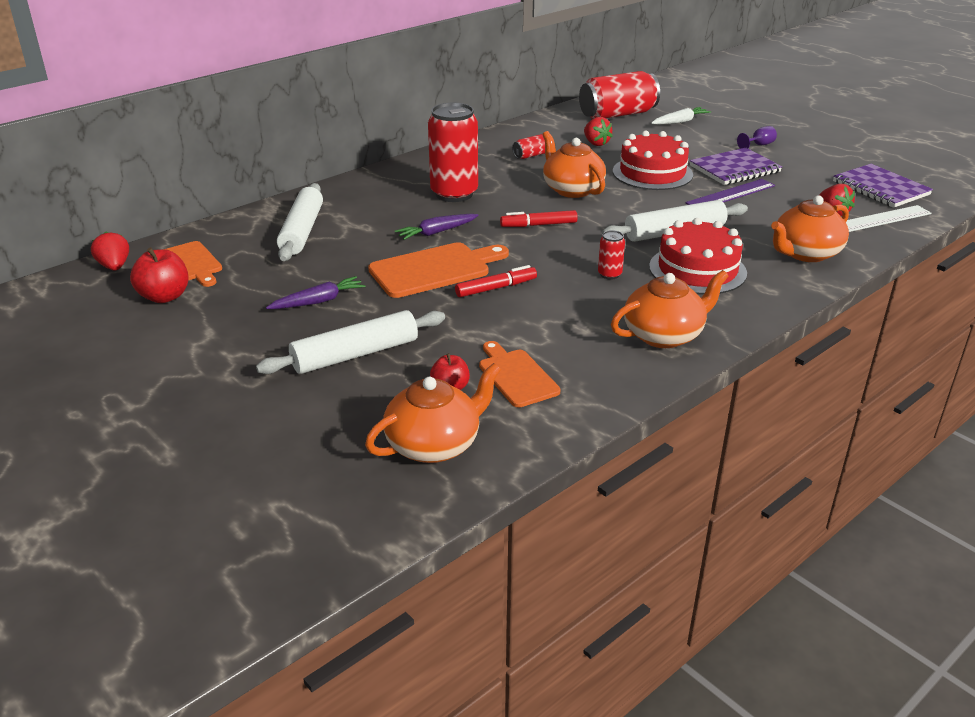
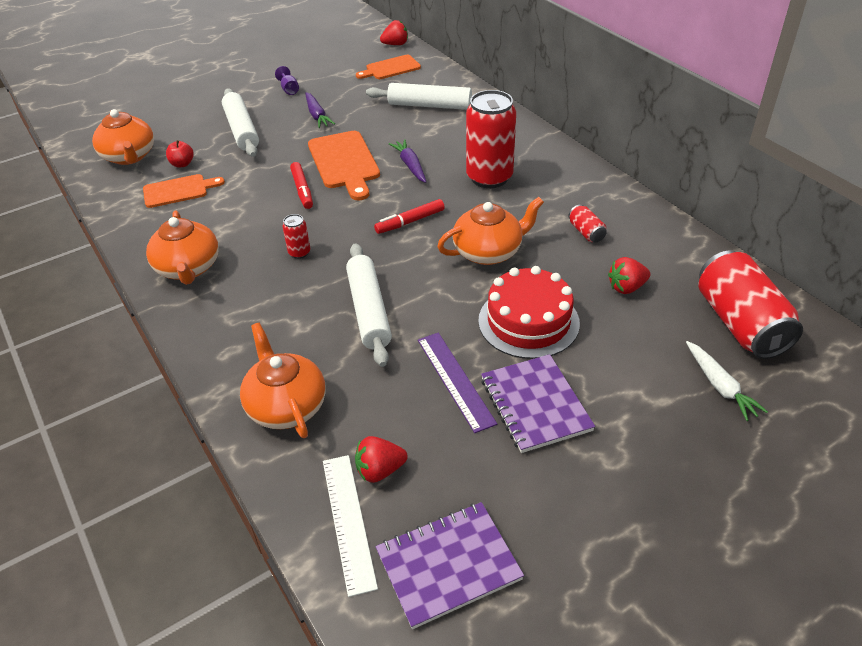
camera: 100 degrees right, 10 degrees up
red apple [130,247,188,303] -> none
red marker [500,210,578,227] -> red marker turned 120 degrees counterclockwise [374,199,445,234]
red cake [649,218,747,295] -> none
purple goblet [737,126,777,149] -> purple goblet moved to [275,66,299,95]

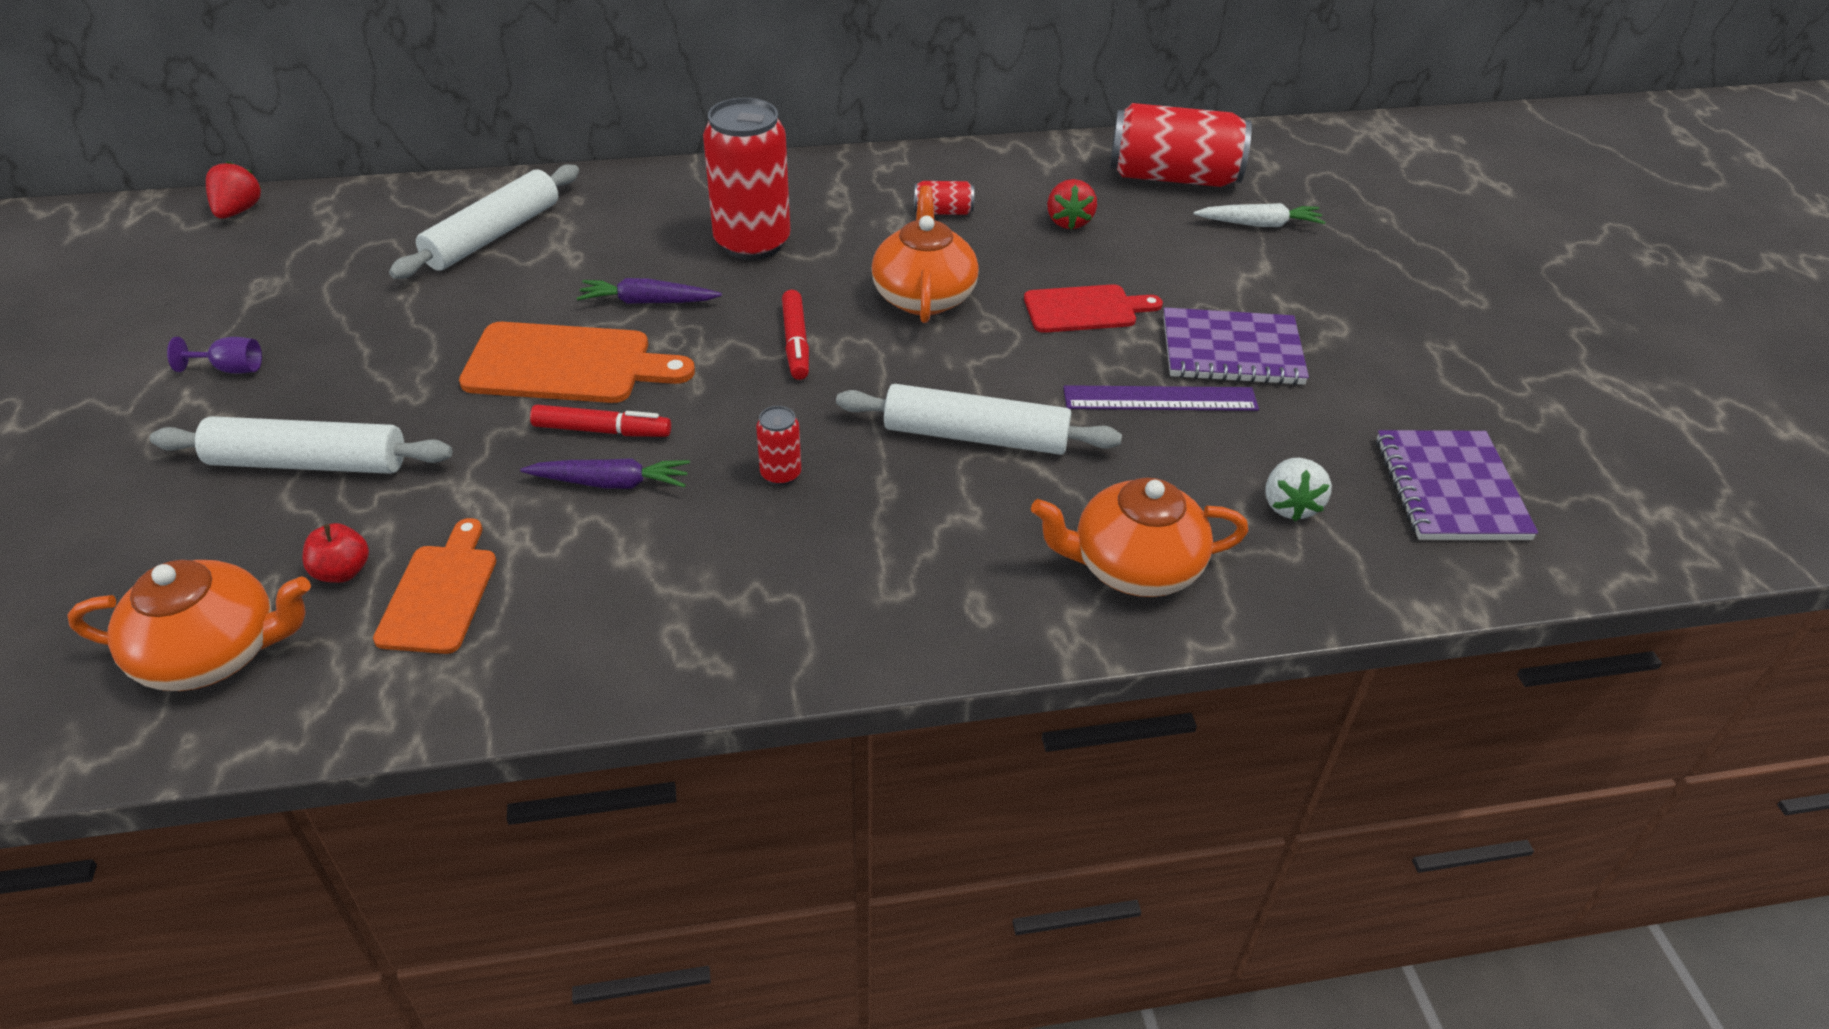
camera: 70 degrees left, 0 degrees up
orange teapot [146,211,219,285] -> none
purple carrot [305,92,335,128] -> purple carrot moved to [520,458,690,489]
white ruler [323,455,378,597] -> none
red strawberry [355,436,408,483] -> white strawberry [1265,458,1332,521]
orange cutting board [356,55,421,79] -> none
red cake [478,266,580,359] -> red cutting board [1024,284,1163,333]

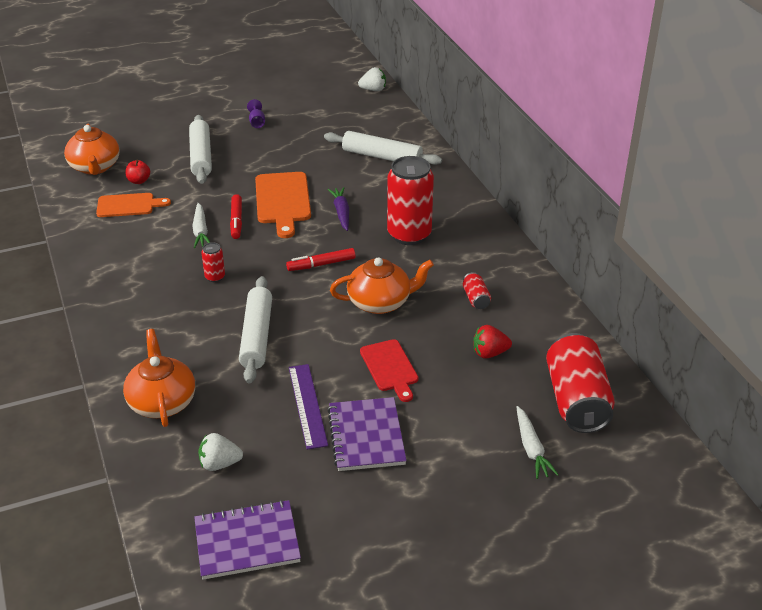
camera: 80 degrees right, 5 degrees down
red strawberry [206,161,261,219] -> white strawberry [358,67,386,91]
purple carrot [520,458,690,489] -> white carrot [192,203,211,248]

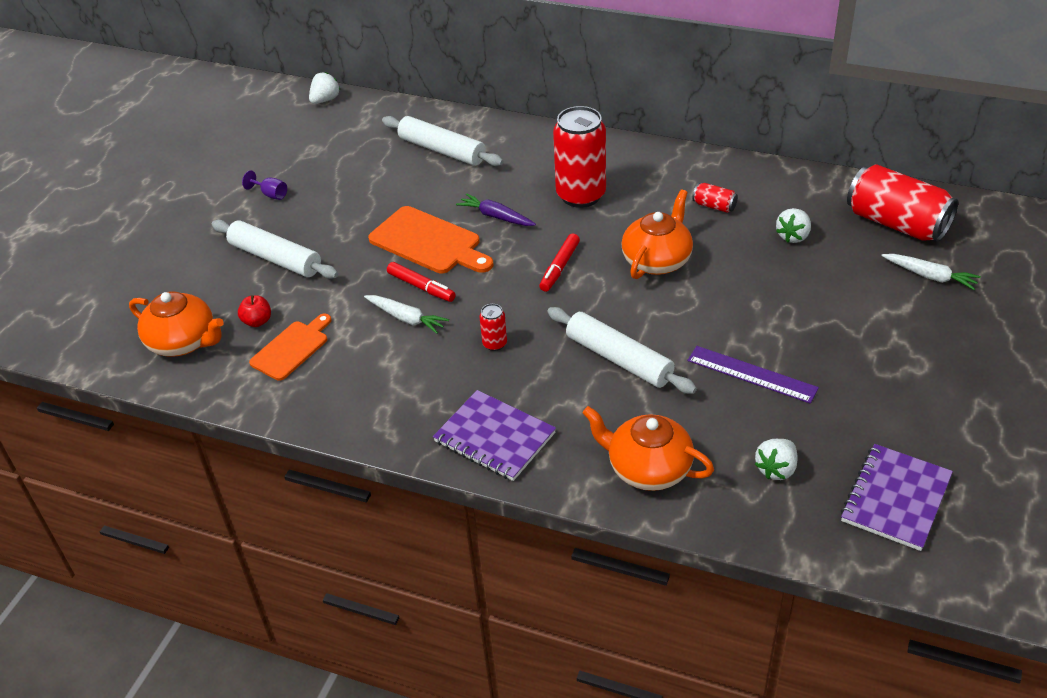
camera: 45 degrees left, 5 degrees up
white rolling pin [324,131,442,165] -> white rolling pin turned 60 degrees clockwise [382,116,503,166]
purple notebook [327,397,407,471] -> purple notebook moved to [433,390,556,481]
red cutting board [360,339,418,402] -> none
red strawberry [473,325,512,359] -> white strawberry [776,208,811,243]

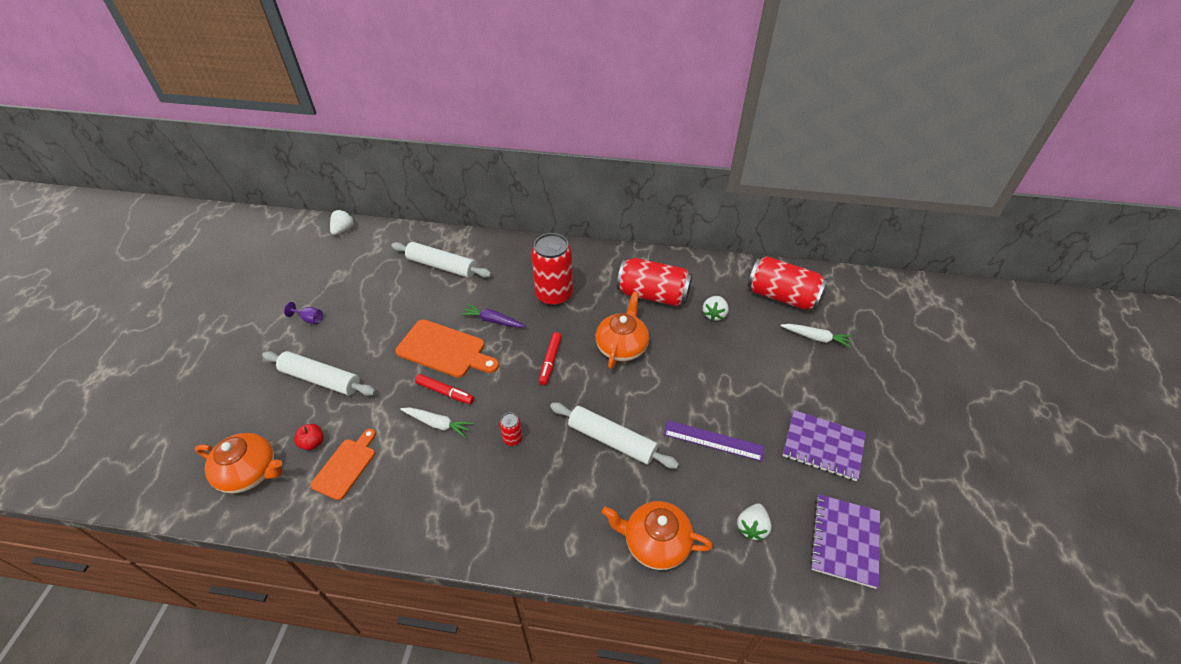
camera: 15 degrees left, 5 degrees up
purple notebook [433,390,556,481] -> purple notebook moved to [783,410,866,481]
red can [693,183,738,213] -> red can [617,258,692,306], size x2.28

